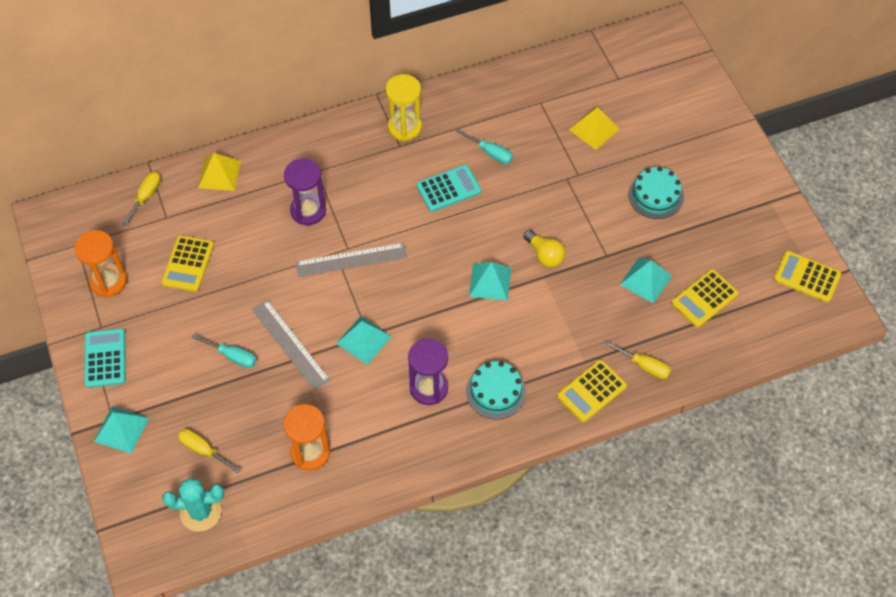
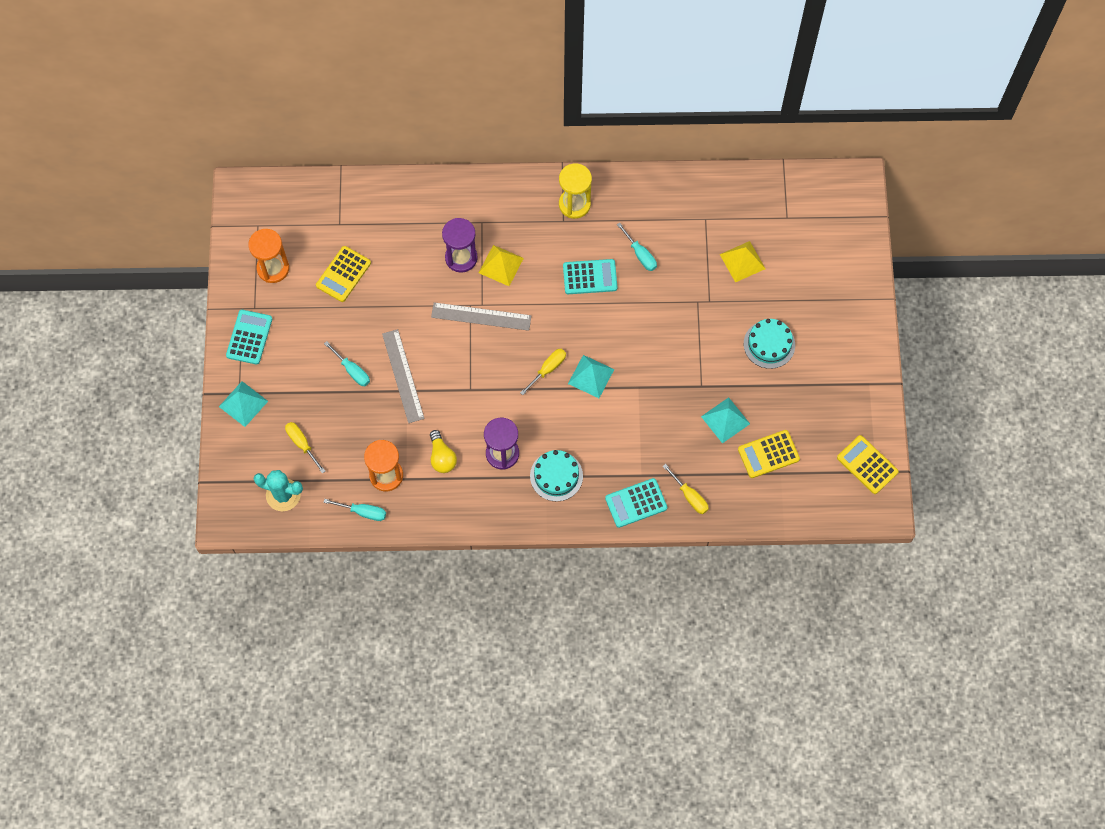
camera: 20 degrees right, 10 degrees up
yellow screwdriver [122,172,160,226] -> yellow screwdriver moved to [520,349,566,395]
yellow pyramid [198,153,241,191] -> yellow pyramid moved to [479,245,524,286]
turquoise pyramid [336,316,392,364] -> none
yellow light bulb [524,230,565,267] -> yellow light bulb moved to [430,430,457,473]
yellow calculator [557,360,627,423] -> turquoise calculator [605,478,667,528]
none -> turquoise screwdriver [323,499,386,521]

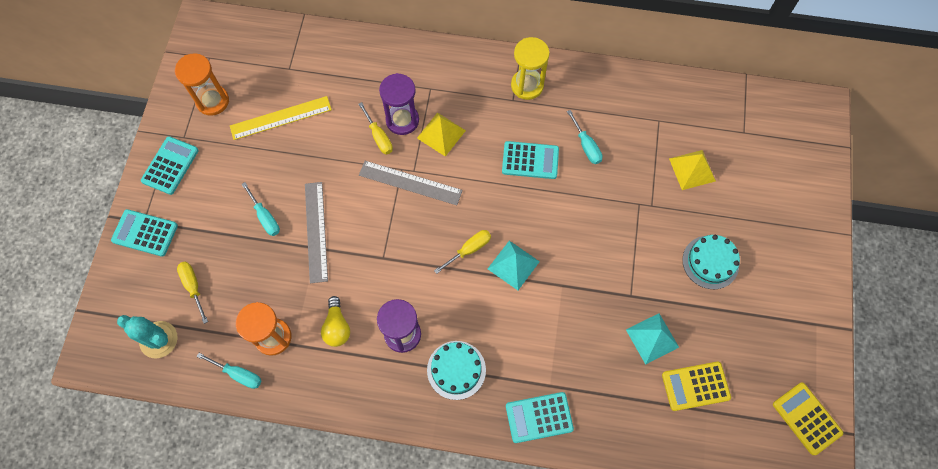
camera: 10 degrees right, 0 degrees up
turquoise pyramid [219,381,268,427] -> turquoise calculator [111,209,178,257]
yellow calculator [316,246,371,302] -> yellow ruler [230,96,332,140]
yellow screwdriver [663,464,709,514] -> yellow screwdriver moved to [358,102,393,154]

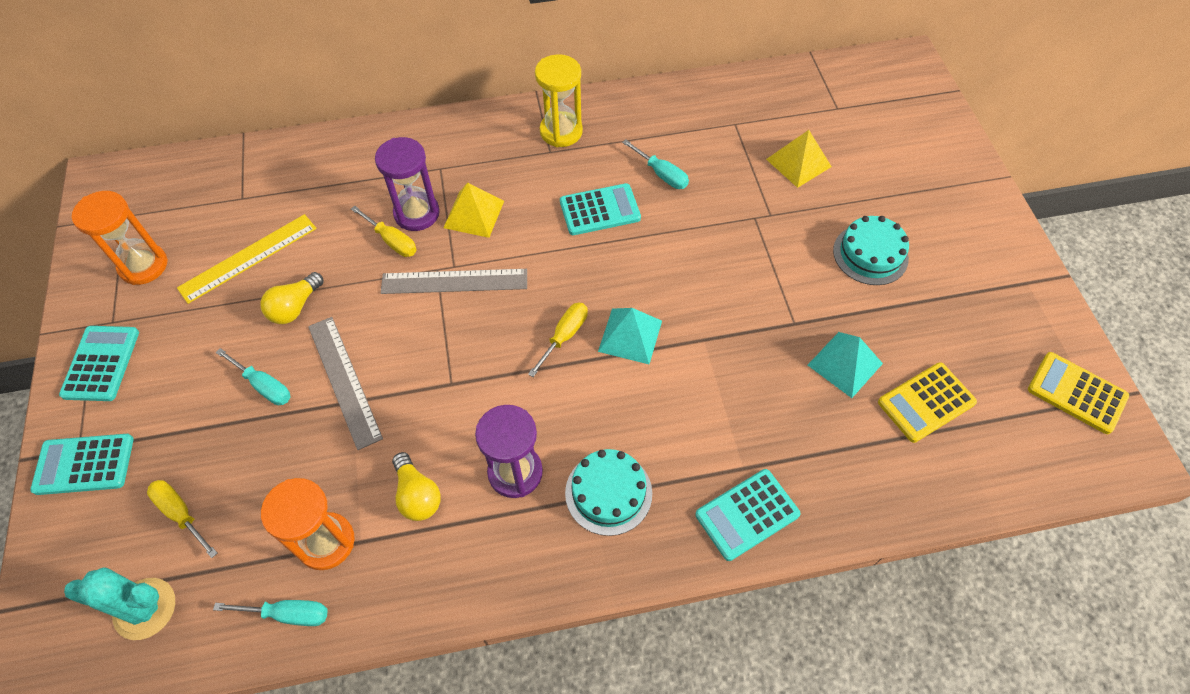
camera: 20 degrees left, 10 degrees down
none -> yellow light bulb [260,272,324,324]

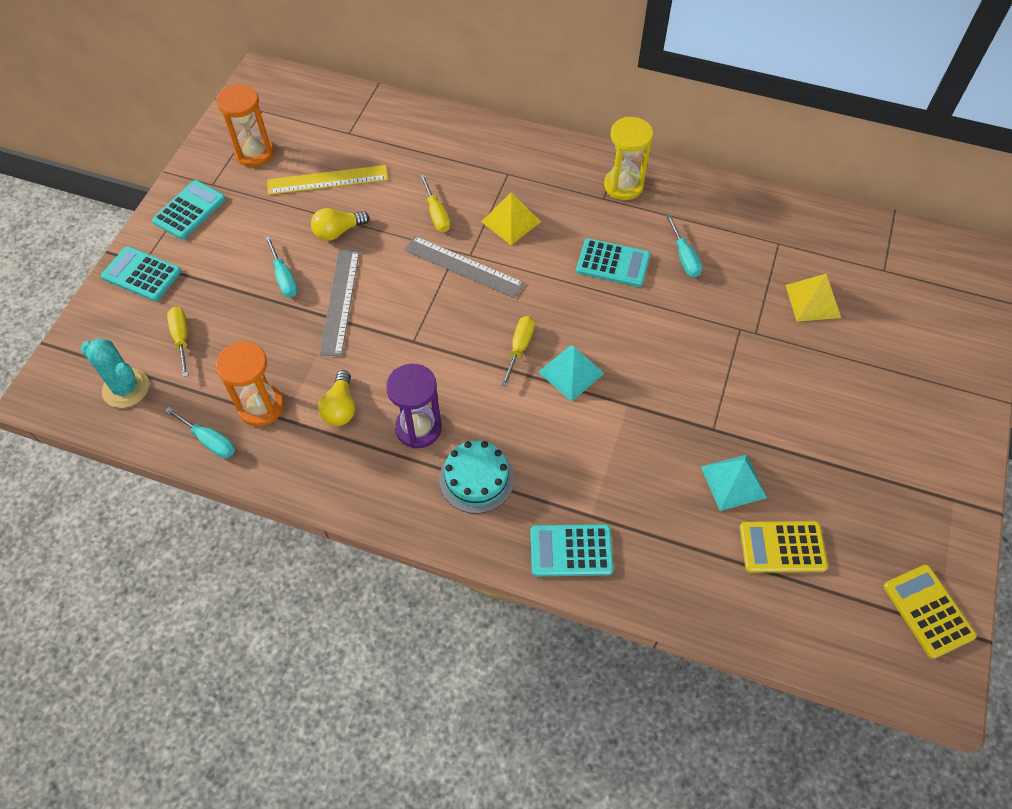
camera: 30 degrees right, 0 degrees up
purple hourglass [375,137,440,231] -> none
yellow screwdriver [528,302,588,377] -> yellow screwdriver turned 45 degrees counterclockwise [501,316,535,387]
turquoise cake [833,216,909,285] -> none

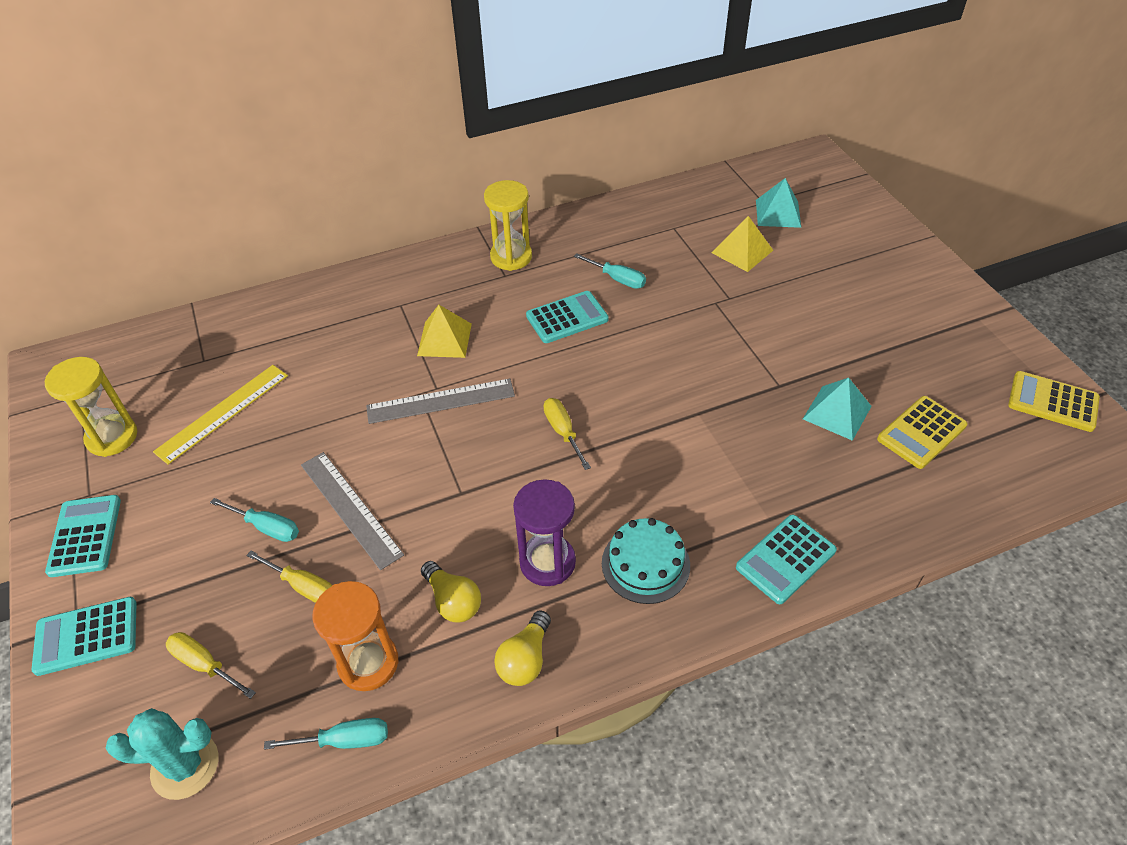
camera: 40 degrees left, 10 degrees down
orange hourglass [217,84,274,167] -> yellow hourglass [45,357,137,457]
yellow light bulb [311,208,369,241] -> yellow light bulb moved to [494,610,551,686]
yellow screwdriver [420,174,450,232] -> yellow screwdriver moved to [246,551,332,603]
turquoise pyramid [538,345,605,402] -> turquoise pyramid moved to [756,178,801,228]

